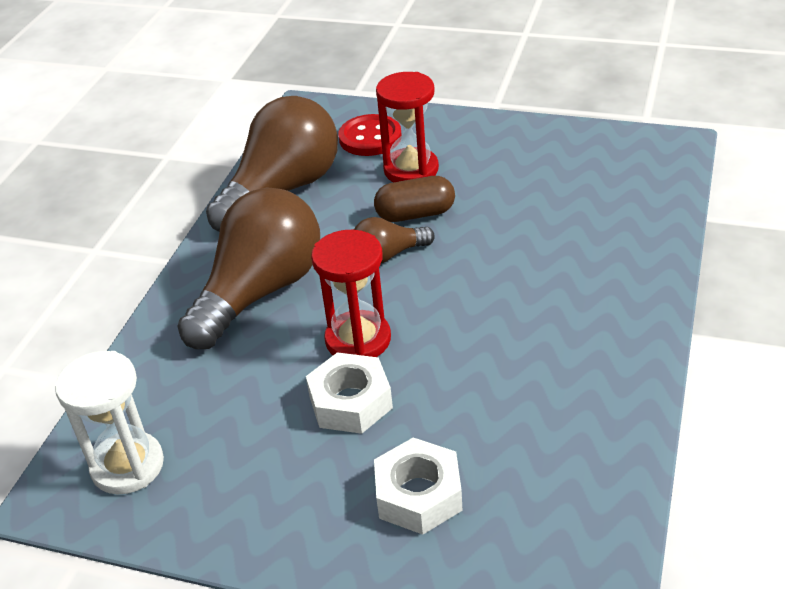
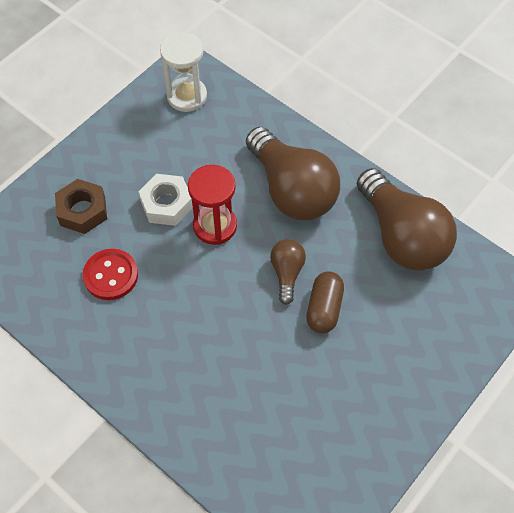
camera: 110 degrees right, 20 degrees up
red button [338,114,402,156] -> red button moved to [83,249,138,300]
white nut [374,438,463,535] -> brown nut [55,179,107,234]
red hourglass [376,72,439,182] -> none

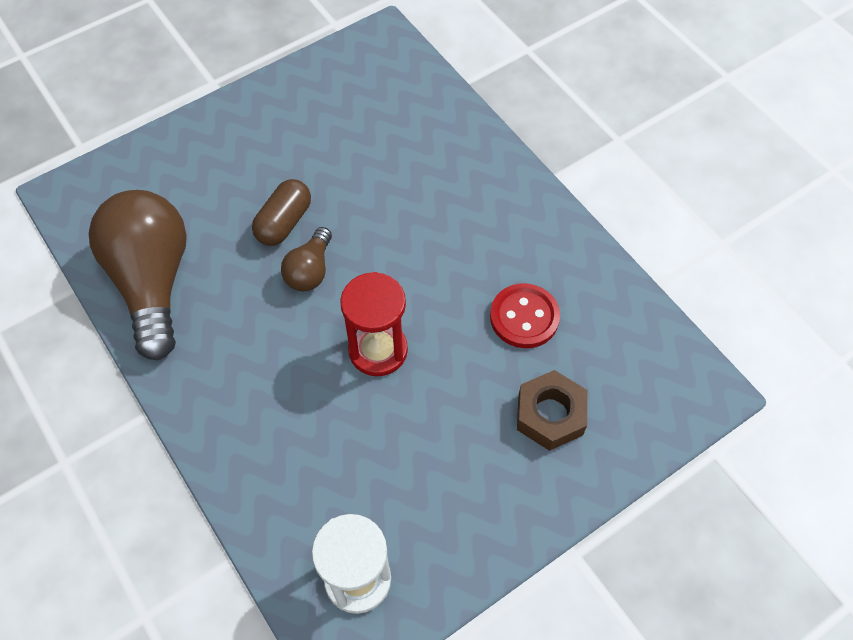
camera: 165 degrees left, 0 degrees up
white nut [138,174,193,226] -> none
brown light bulb [246,127,340,220] -> none

